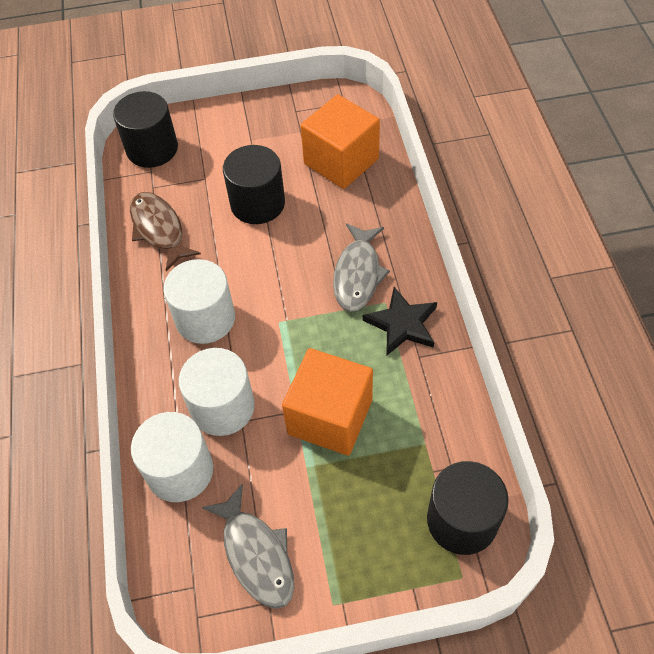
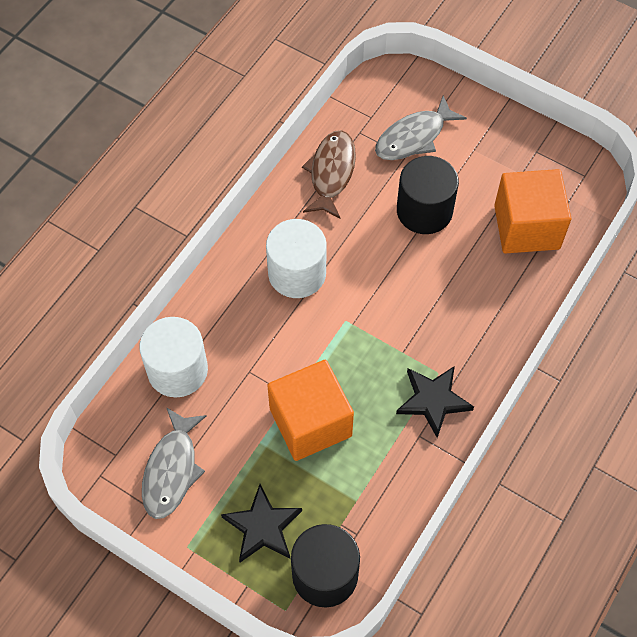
camera: 40 degrees right, 5 degrees up
black cylinder [113,91,178,168] -> none
white cylinder [179,348,255,436] -> none
grey fish [333,223,390,312] -> grey fish moved to [375,95,467,160]
none -> black star [221,484,302,562]

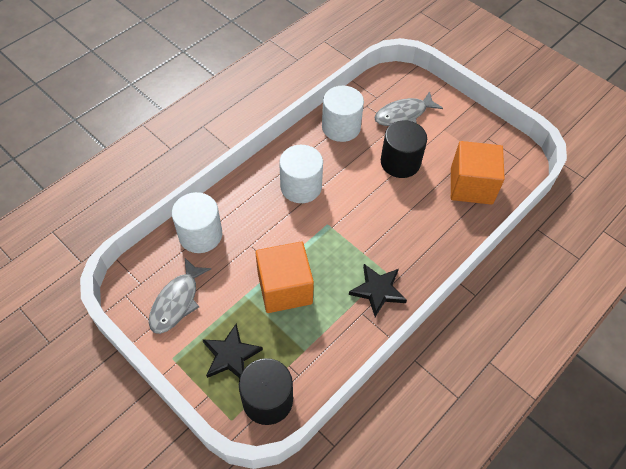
camera: 10 degrees right, 5 degrees down
brown fish [302,130,356,219] -> white cylinder [322,86,364,142]

